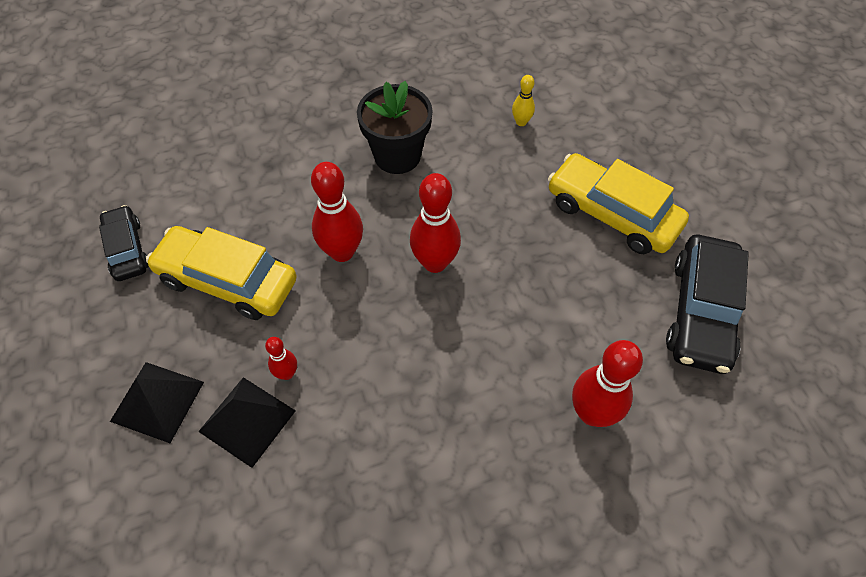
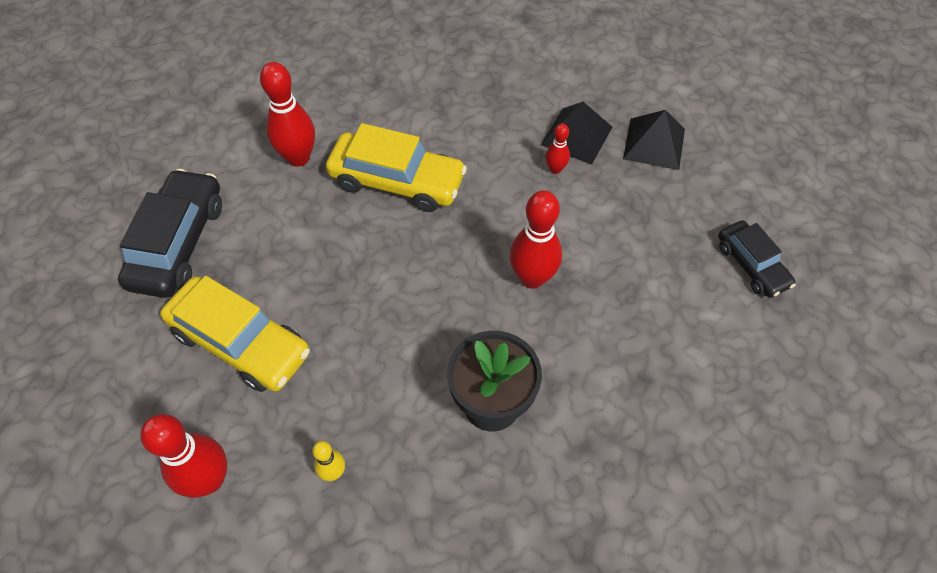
camera: 175 degrees right, 0 degrees up
yellow car [146,226,297,320] -> yellow car moved to [326,123,467,212]
red bowling pin [410,173,461,273] -> red bowling pin moved to [140,414,227,498]

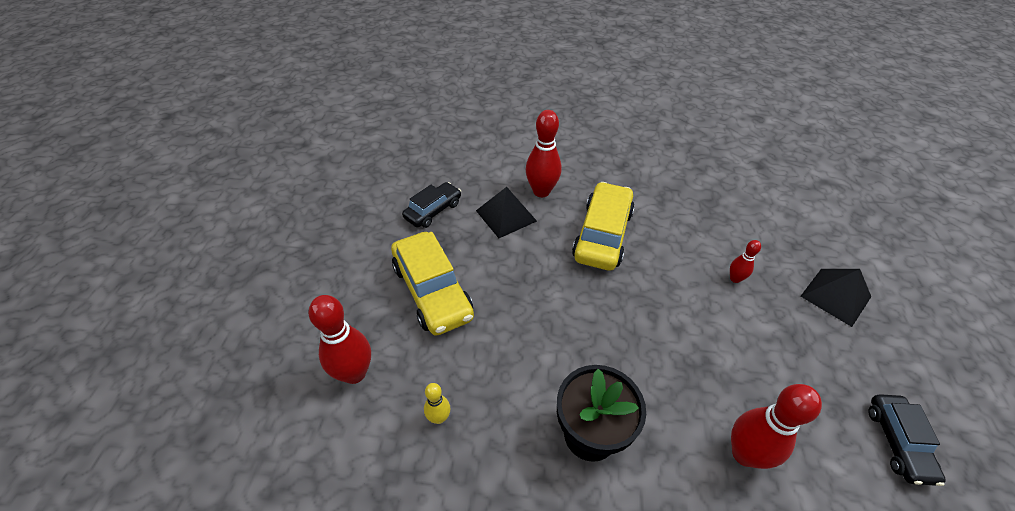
camera: 30 degrees right, 10 degrees down
black car [118,169,222,298] -> black car [402,182,461,228], size x0.60
yellow car [326,123,467,212] -> yellow car turned 120 degrees counterclockwise [572,182,635,271]
red bowling pin [510,190,562,289] -> red bowling pin moved to [731,384,822,469]
black pyramid [541,102,612,165] -> black pyramid moved to [476,187,537,238]

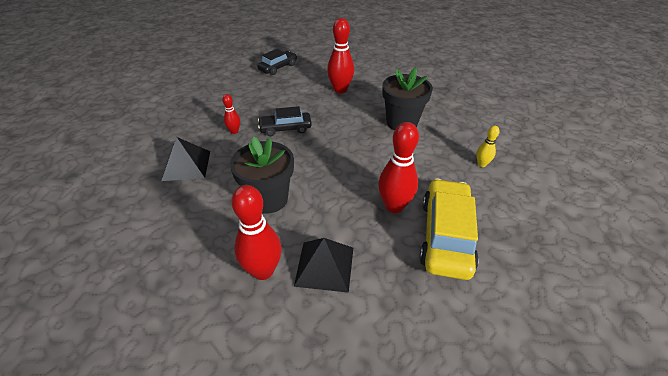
camera: 140 degrees left, 5 degrees down
red bowling pin [308,295,371,384] -> red bowling pin moved to [378,122,419,213]
black car [402,182,461,228] -> black car moved to [258,106,312,136]
yellow car [572,182,635,271] -> black flower pot [230,136,294,214]
black pyramid [801,269,871,327] -> black pyramid moved to [161,137,210,181]

